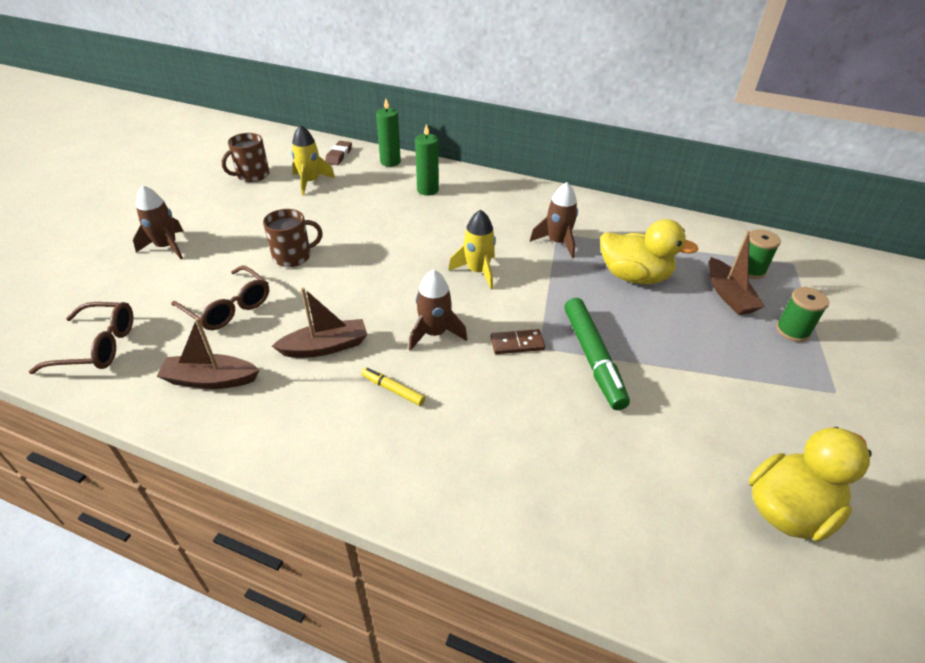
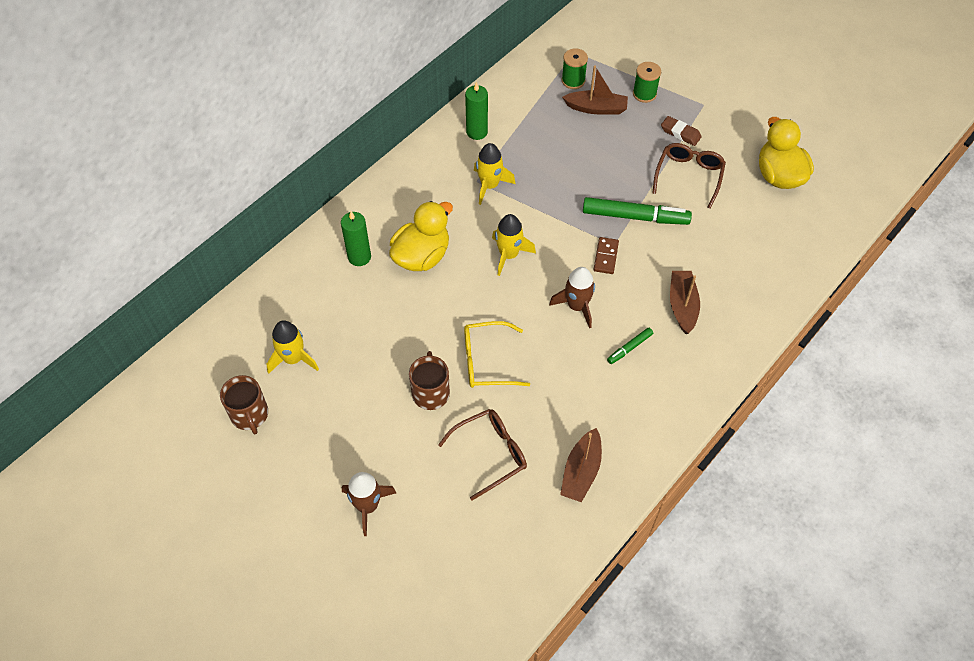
camera: 70 degrees left, 15 degrees up
brown glasses [29,302,133,374] -> brown glasses moved to [652,143,726,209]
brown boat [272,287,367,358] -> brown boat moved to [670,271,700,334]
brown eraser [325,141,352,165] -> brown eraser moved to [661,116,702,146]
yellow marker [361,367,425,406] -> green marker [607,328,653,364]
green candle [376,99,401,167] -> green candle moved to [465,82,488,140]
brown rocket [530,182,578,258] -> yellow rocket [474,143,515,205]
yellow duck [600,219,699,284] -> yellow duck moved to [389,201,453,271]
none -> yellow glasses [464,321,530,388]

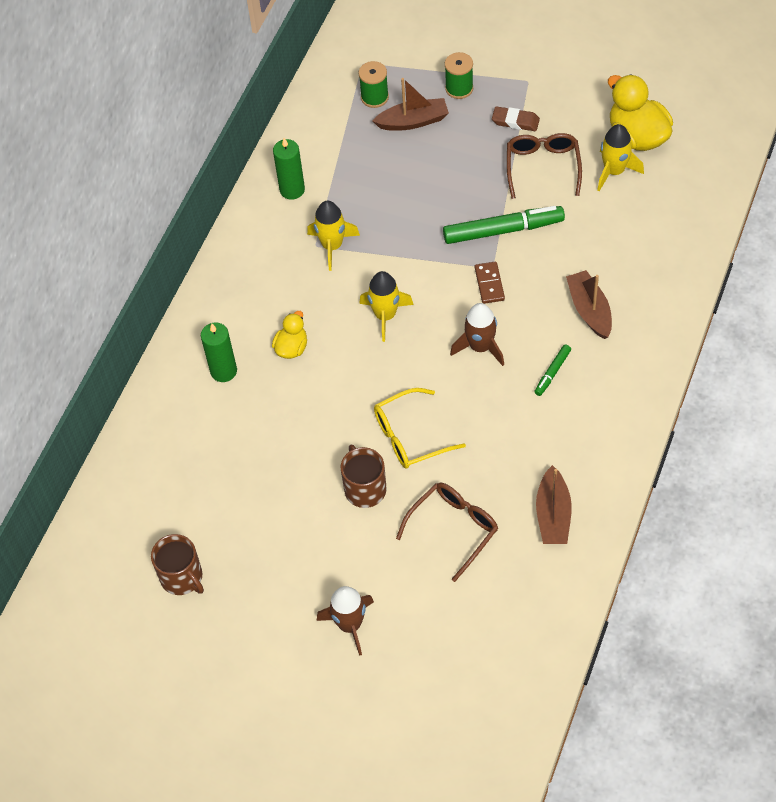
camera: 15 degrees left, 0 degrees up
yellow rocket [266,321,319,374] -> yellow rocket moved to [597,124,644,191]
yellow duck [389,201,453,271] -> yellow duck [272,311,307,359], size x0.55

